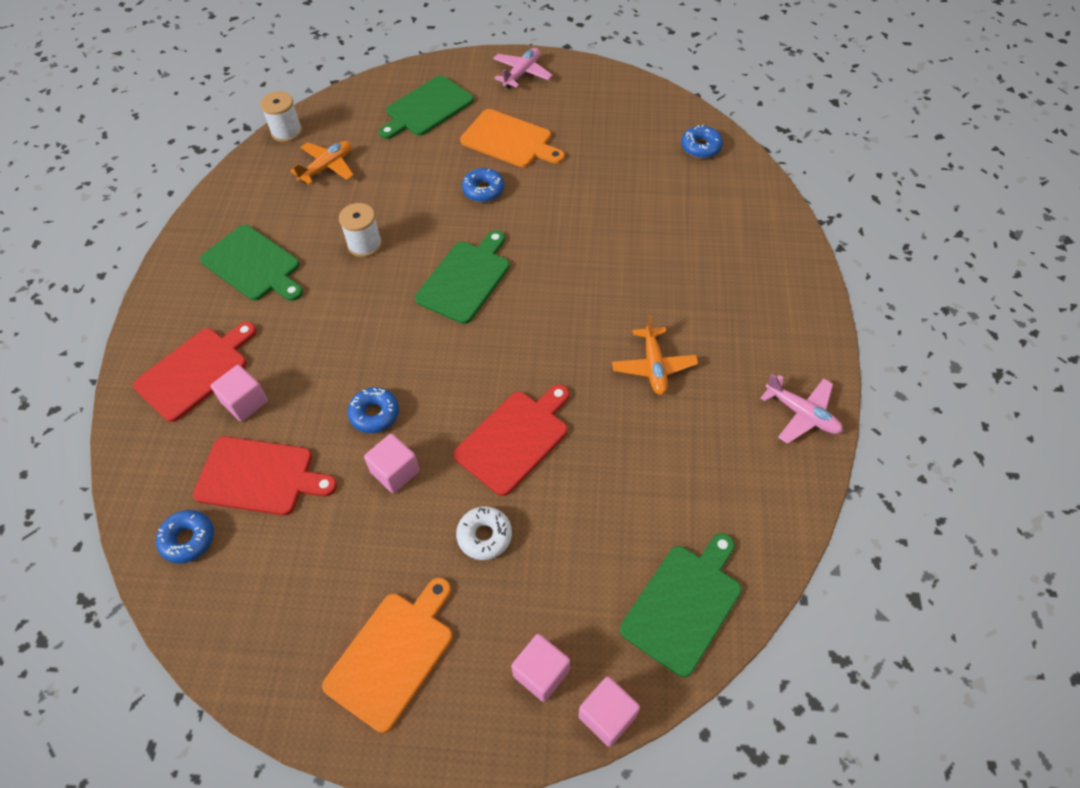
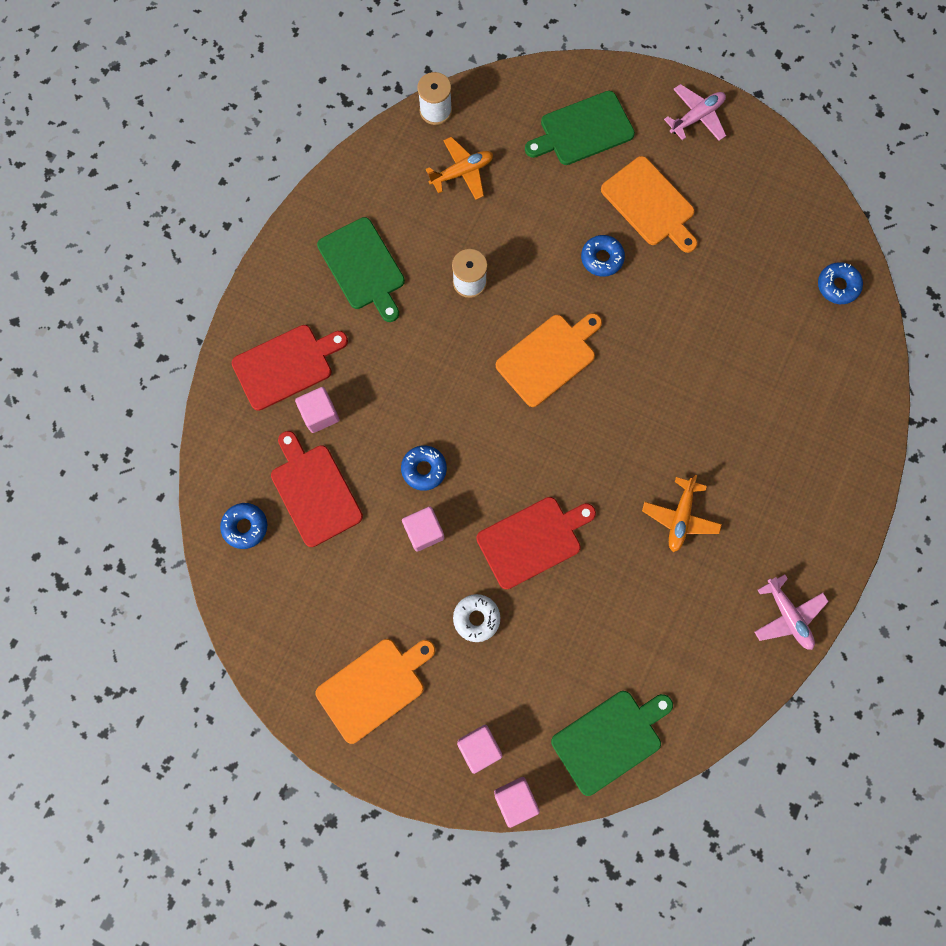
camera: 20 degrees right, 20 degrees up
red cutting board [193,436,337,515] -> red cutting board turned 150 degrees counterclockwise [271,431,363,547]
green cutting board [415,230,510,324] -> orange cutting board [496,313,602,407]

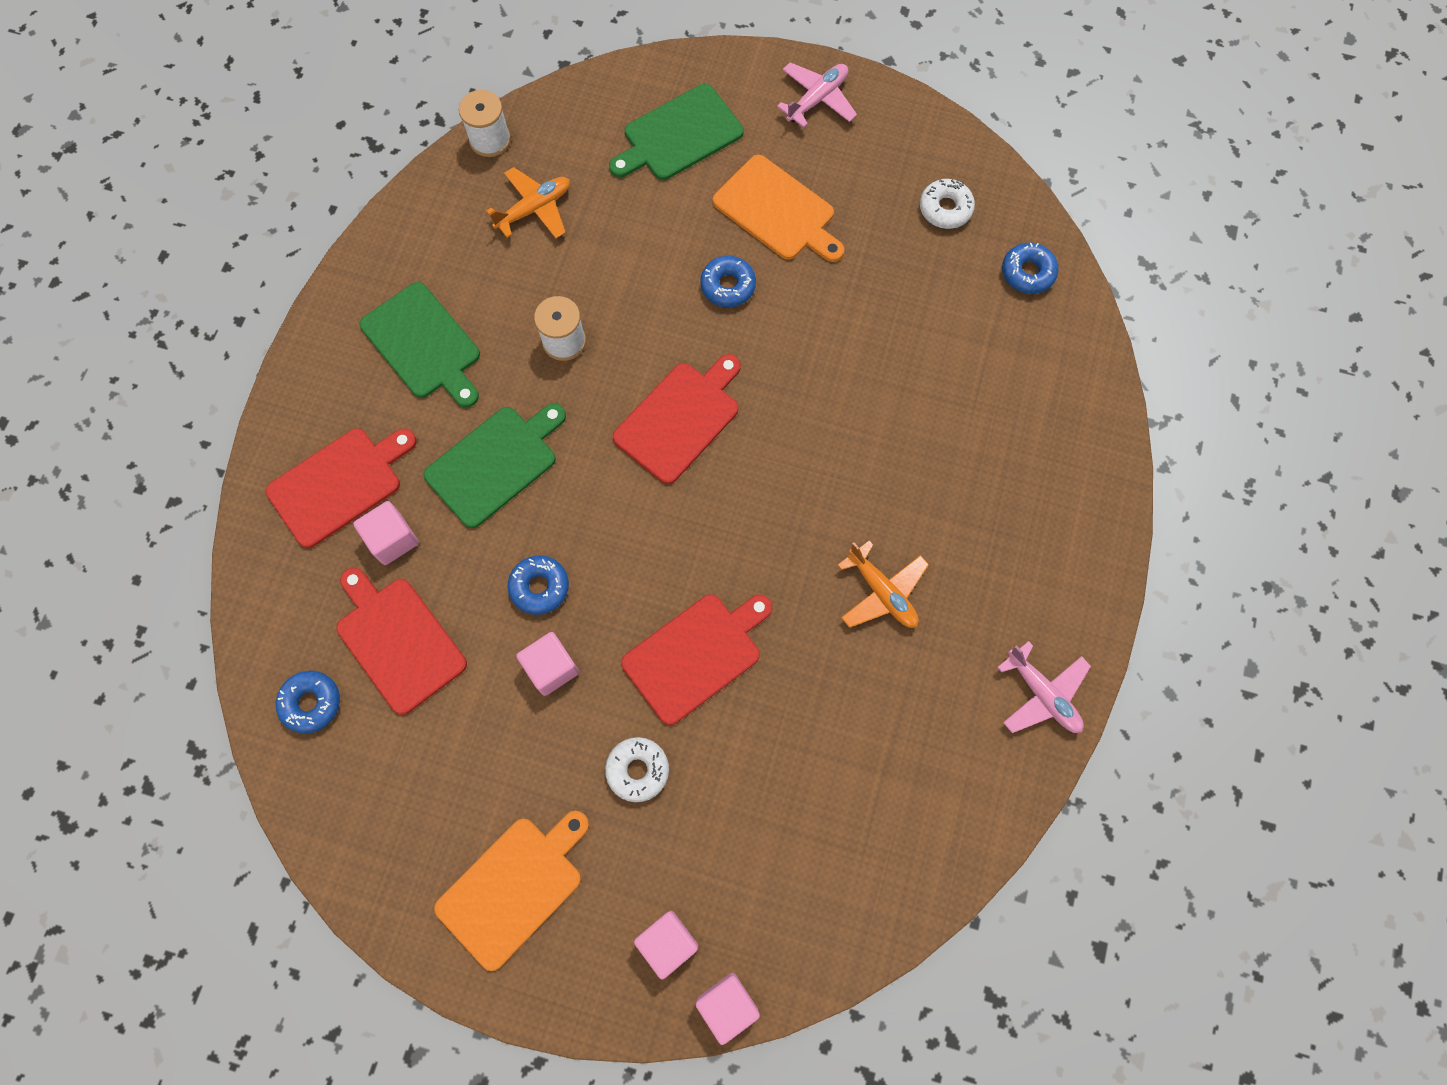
camera: 10 degrees left, 5 degrees down
orange cutting board [496,313,602,407] -> red cutting board [613,354,741,484]
green cutting board [551,691,673,796] -> green cutting board moved to [424,403,566,528]
orange plane [642,475,722,552] -> orange plane turned 45 degrees counterclockwise [838,541,929,628]
none -> white donut [920,179,975,229]

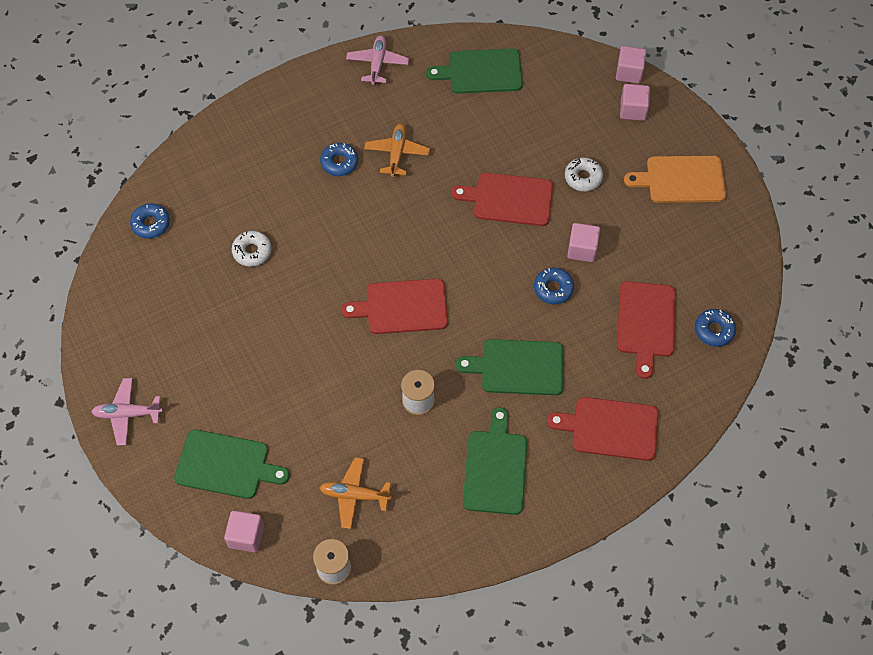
camera: 135 degrees left, 10 degrees down
pink cube [353,501,419,565] -> pink cube moved to [224,511,264,552]
blue donut [700,256,756,307] -> blue donut moved to [320,143,358,176]
orange cutting board [713,155,845,262] -> none
white donut [920,179,975,229] -> white donut moved to [232,231,271,267]
none -> green cutting board [426,48,523,94]

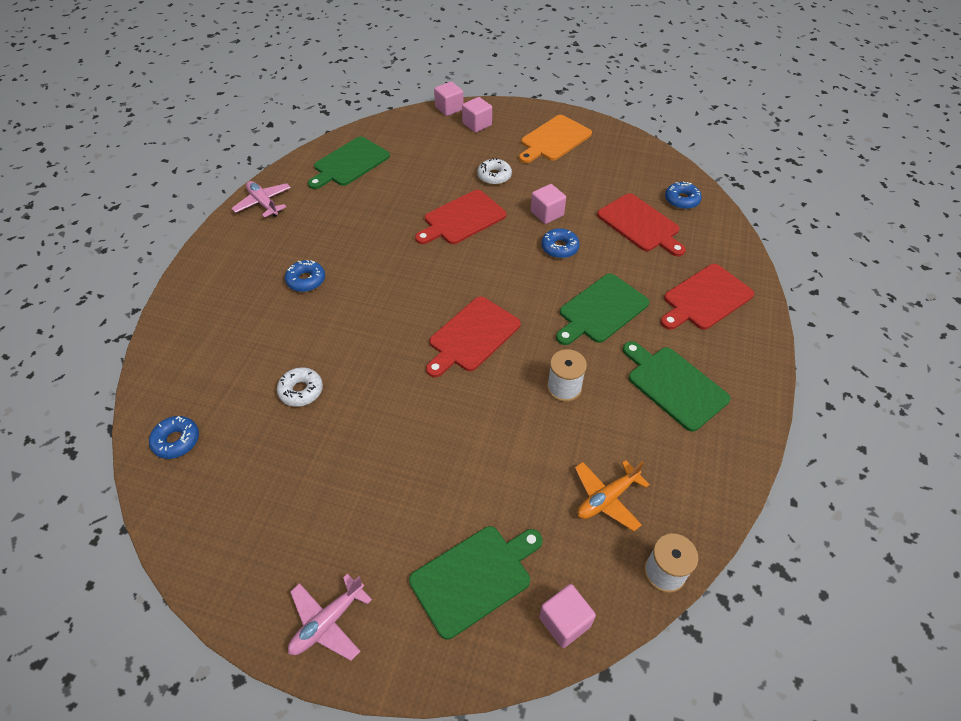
camera: 45 degrees left, 10 degrees down
orange plane [364,124,430,177] -> none

